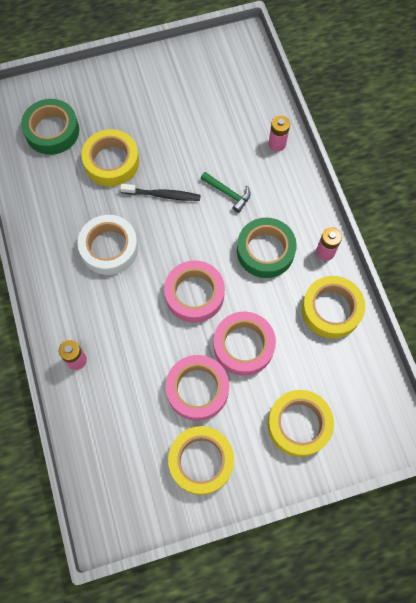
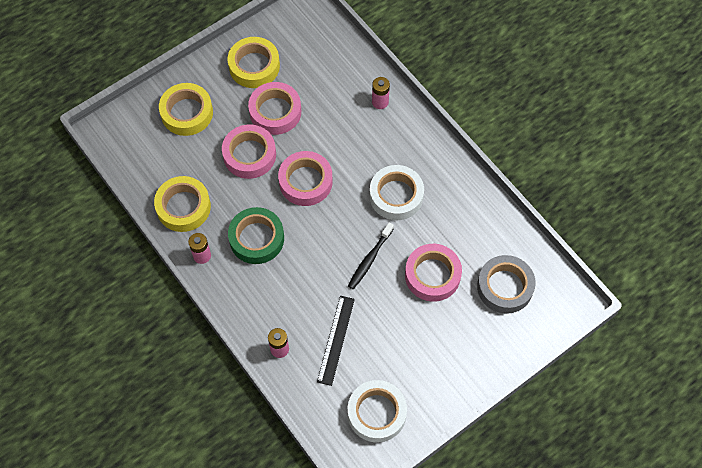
camera: 160 degrees right, 5 degrees down
green tape [21,99,79,155] -> grey tape [477,255,536,314]
yellow tape [81,129,139,186] -> pink tape [405,244,462,302]
black toothbrush [120,184,201,201] -> black toothbrush turned 45 degrees counterclockwise [348,222,394,289]
green hammer [201,172,251,213] -> none
none -> black ruler [317,296,355,386]
none -> white tape [348,380,407,443]

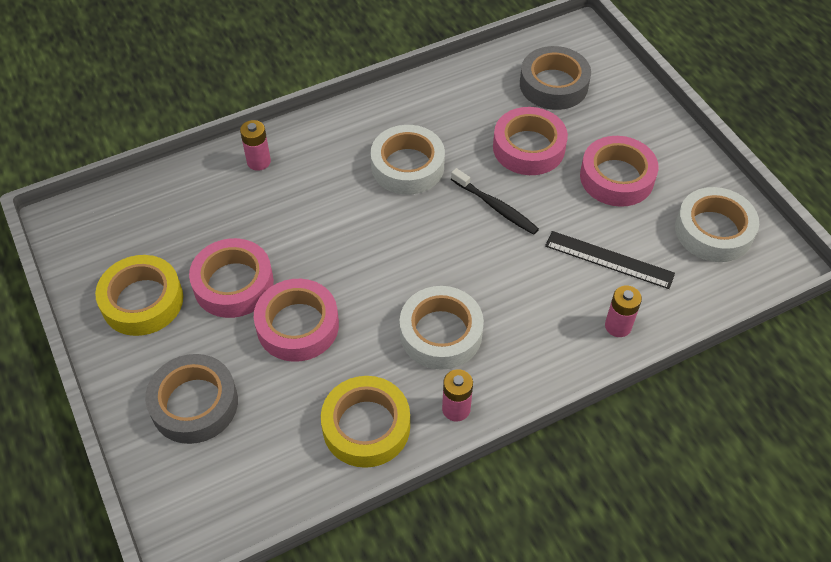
camera: 80 degrees left, 10 degrees down
yellow tape [159,83,213,136] -> grey tape [145,354,238,444]
green tape [228,207,284,264] -> white tape [400,286,484,370]
pink tape [278,151,333,206] -> pink tape moved to [580,136,658,207]

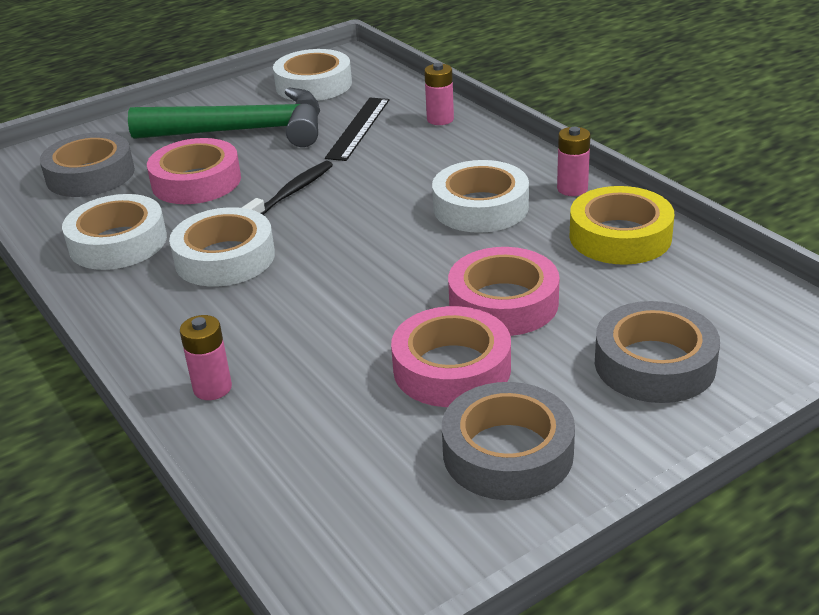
camera: 95 degrees left, 20 degrees down
yellow tape [95,255,183,336] -> grey tape [442,382,575,500]
pink tape [580,136,658,207] -> green hammer [128,87,320,147]
none -> white tape [62,194,167,270]

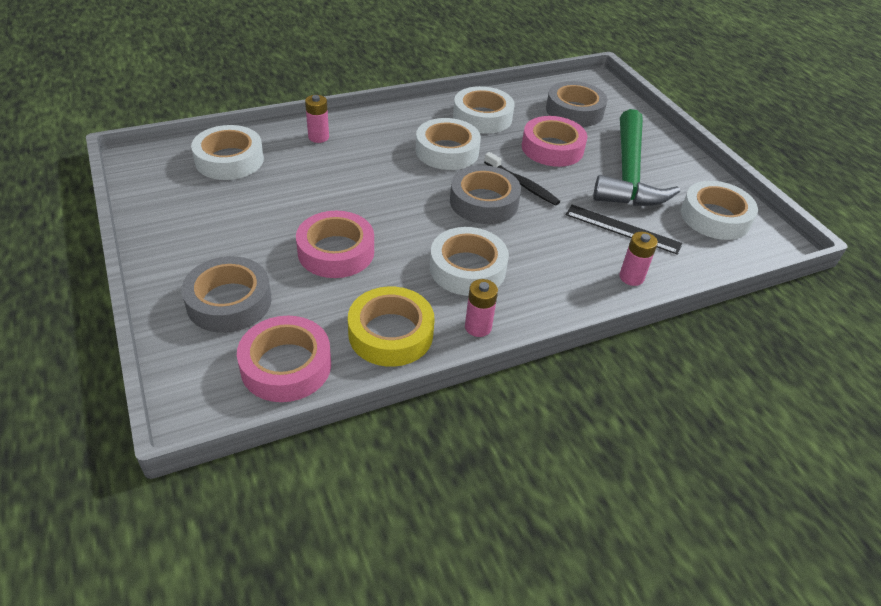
camera: 95 degrees right, 10 degrees up
pink tape [391,306,511,407] -> pink tape moved to [237,316,331,402]
grey tape [442,382,575,500] -> grey tape moved to [450,165,521,224]
none -> white tape [191,125,264,180]

